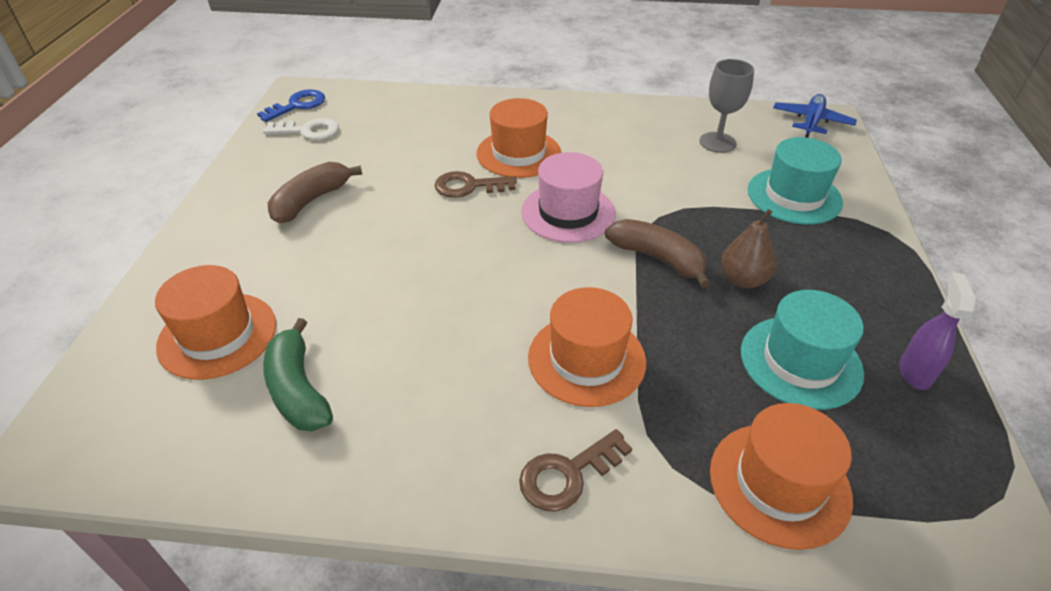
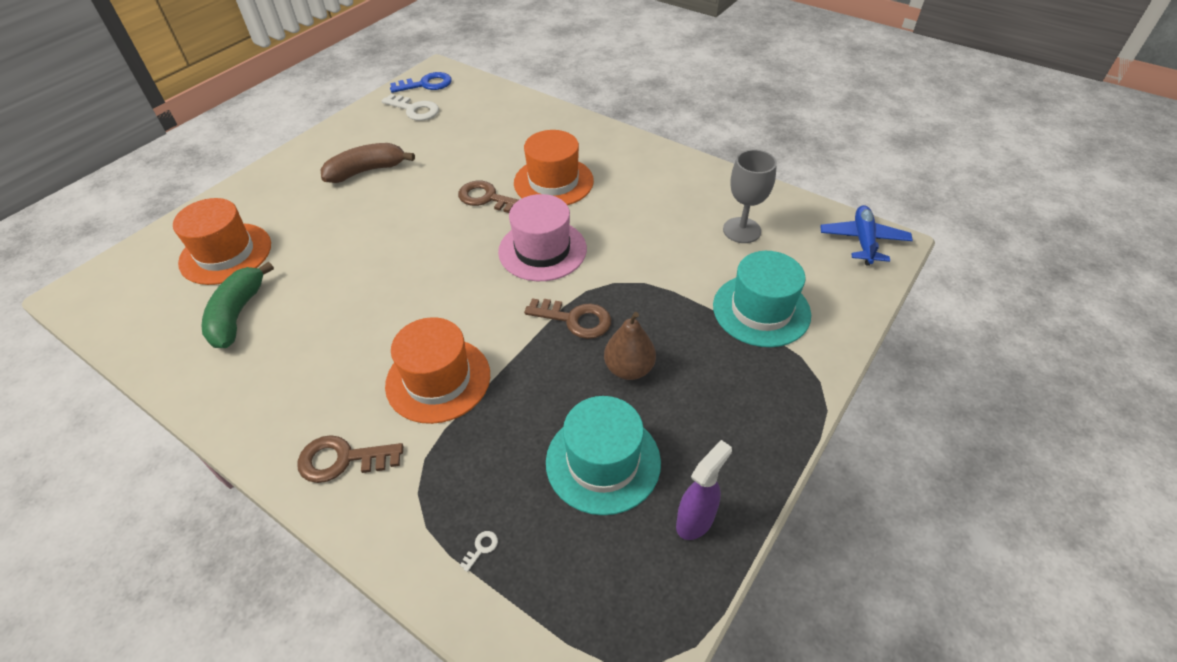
camera: 30 degrees right, 5 degrees up
brown banana [605,219,710,288] -> brown key [524,298,611,339]
orange hat [710,403,853,550] -> white key [460,531,498,572]
blue plane [773,94,857,138] -> blue plane turned 45 degrees counterclockwise [820,205,913,266]

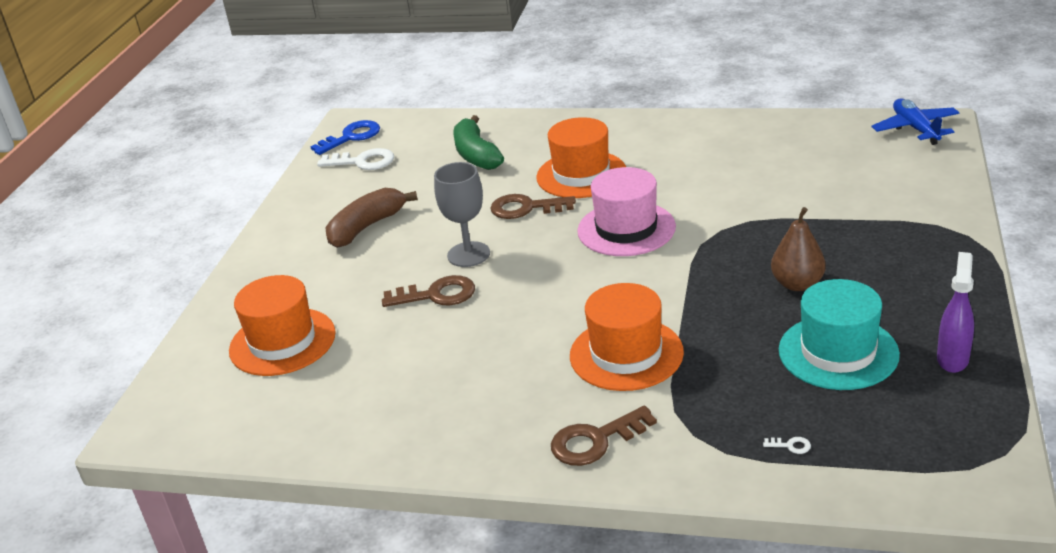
camera: 20 degrees left, 15 degrees down
green banana [202,261,274,348] -> green banana moved to [454,115,504,170]
white key [460,531,498,572] -> white key turned 90 degrees clockwise [763,437,811,454]
brown key [524,298,611,339] -> brown key moved to [382,275,475,307]
turquoise hat [713,251,811,347] -> none
grey goblet [723,149,777,243] -> grey goblet moved to [434,162,490,267]

